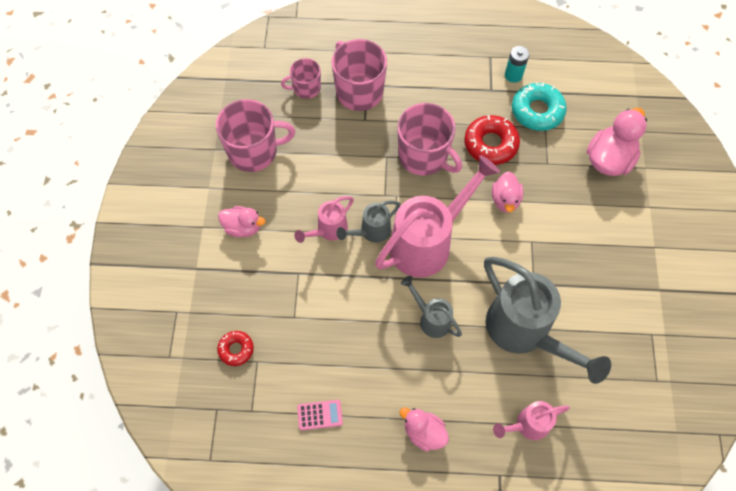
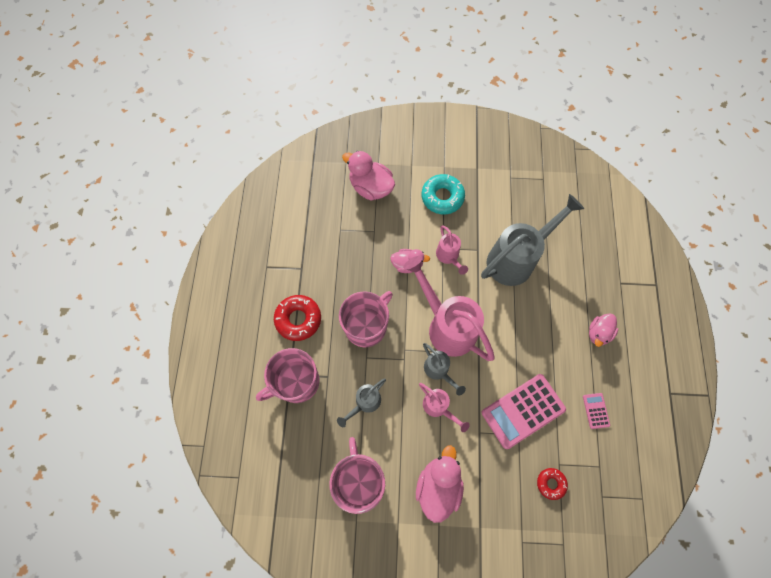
camera: 90 degrees left, 5 degrees up
pink duck [218,206,266,237] -> pink duck [416,445,464,523], size x1.60
pink mug [281,58,321,99] -> none
grey watering can [401,276,462,338] -> grey watering can moved to [337,378,386,427]
red donut [464,115,520,165] -> red donut moved to [274,295,321,341]
pink watering can [493,401,570,440] -> pink watering can moved to [436,225,468,275]
turquoise battery [505,46,529,83] -> none
turquoise donut [512,82,567,131] -> turquoise donut moved to [422,174,465,214]
none -> pink calculator [482,374,566,449]

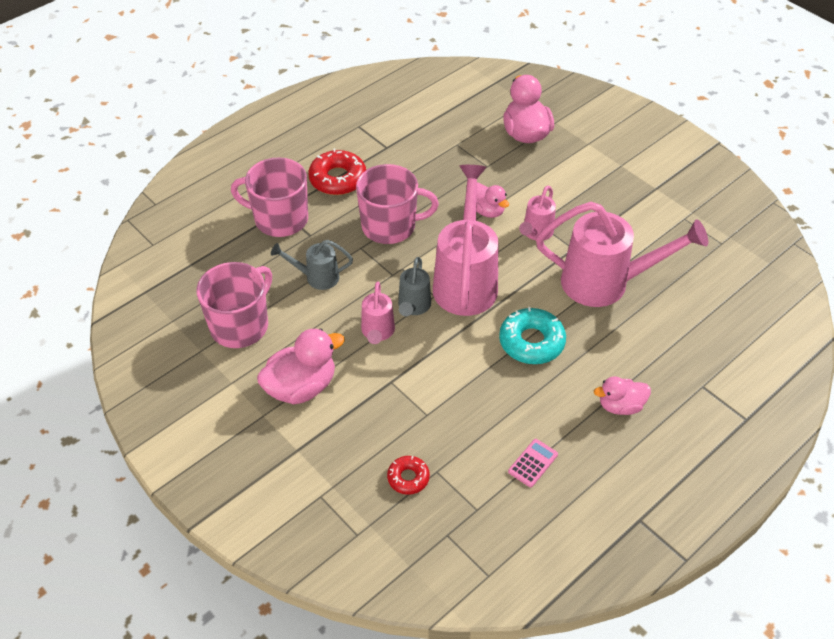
camera: 45 degrees right, 20 degrees down
turquoise donut [422,174,465,214] -> turquoise donut moved to [499,307,566,364]
grey watering can [481,194,584,286] -> pink watering can [536,202,708,307]
pink calculator [482,374,566,449] -> none

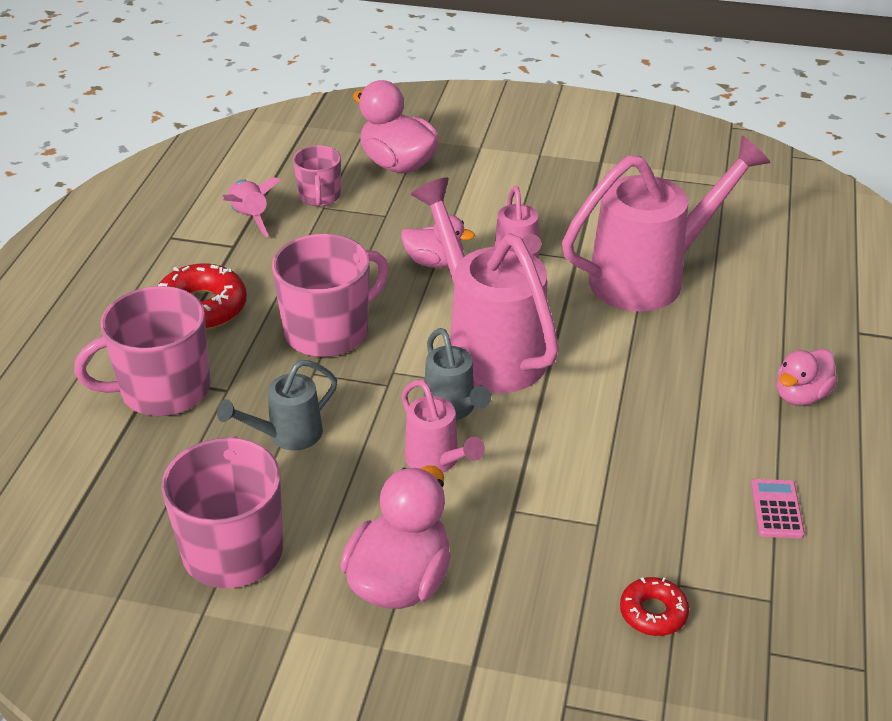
camera: 35 degrees left, 10 degrees down
turquoise donut [499,307,566,364] -> none
none -> pink rocket [222,177,280,237]
none -> pink mug [293,145,341,206]

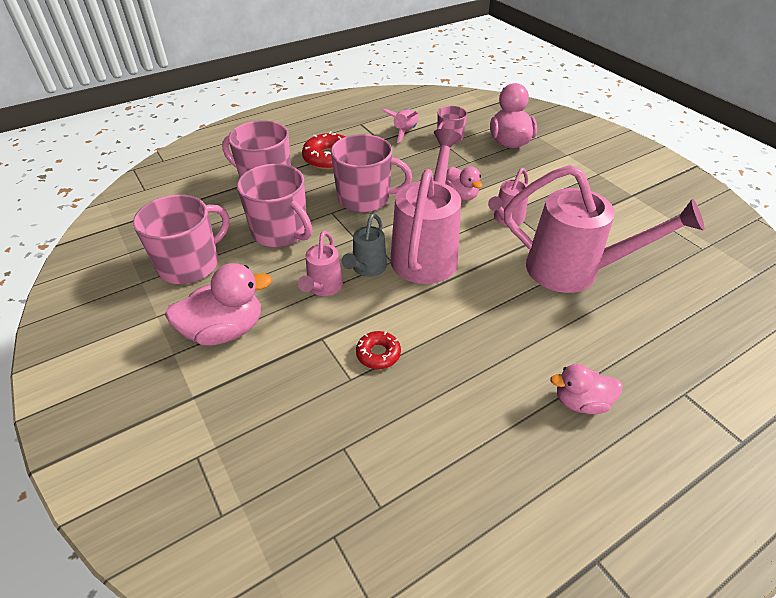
camera: 45 degrees right, 5 degrees up
grey watering can [217,360,337,451] -> pink mug [237,164,312,247]
red donut [620,577,689,636] -> red donut moved to [356,331,401,369]
pink calculator [751,479,805,539] -> none

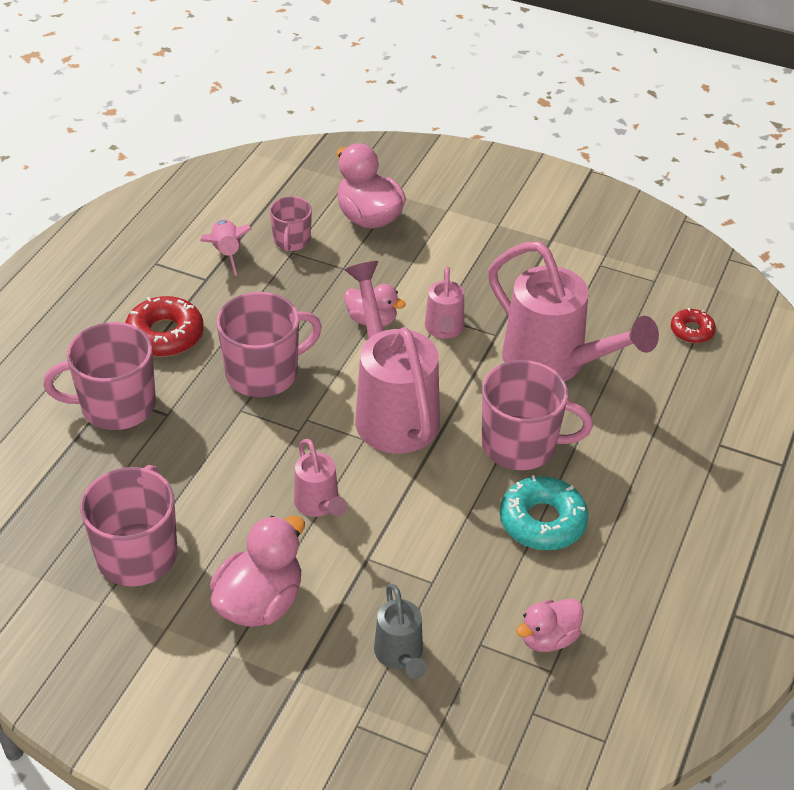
camera: 35 degrees left, 0 degrees up
pink mug [237,164,312,247] -> pink mug moved to [482,360,593,470]
grey watering can [341,214,387,277] -> grey watering can moved to [374,584,427,679]
red donut [356,331,401,369] -> red donut moved to [671,308,716,343]
pink watering can [504,165,704,293] -> pink watering can turned 60 degrees clockwise [488,241,659,381]
pink duck [550,364,622,414] -> pink duck moved to [516,599,584,652]
none -> turquoise donut [500,475,588,550]

